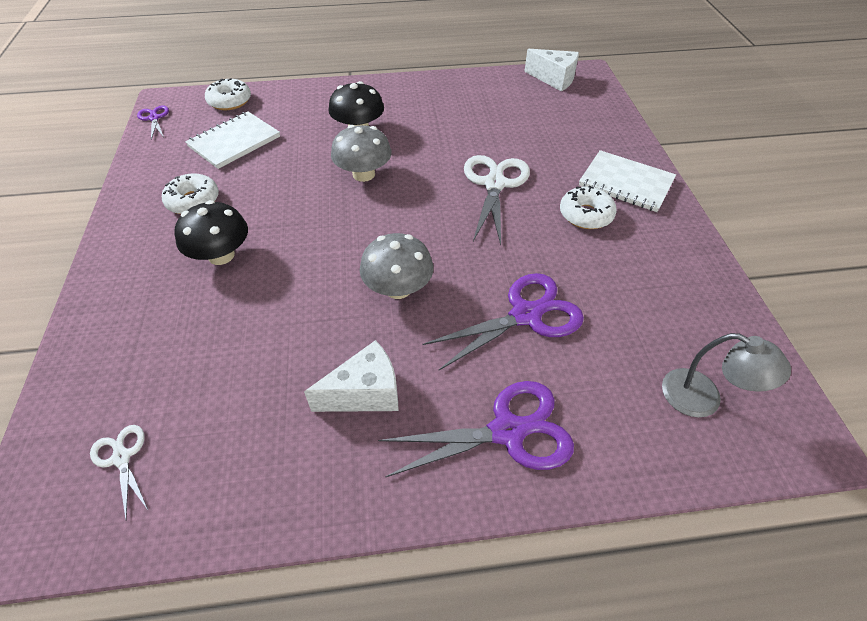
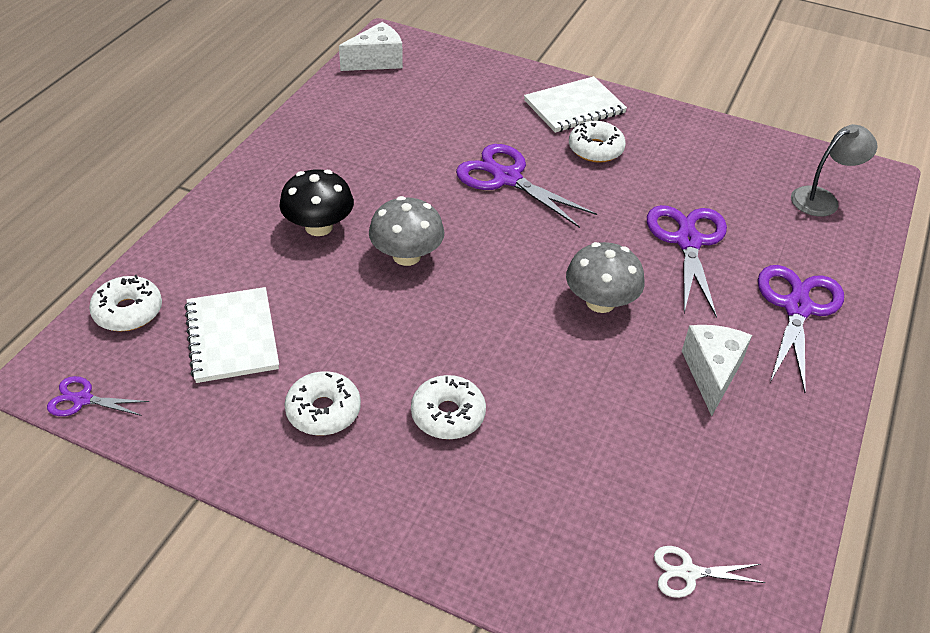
camera: 60 degrees left, 5 degrees down
black mushroom [174,200,248,265] -> white donut [411,375,486,439]
white scissors [464,155,530,245] -> purple scissors [456,144,597,228]

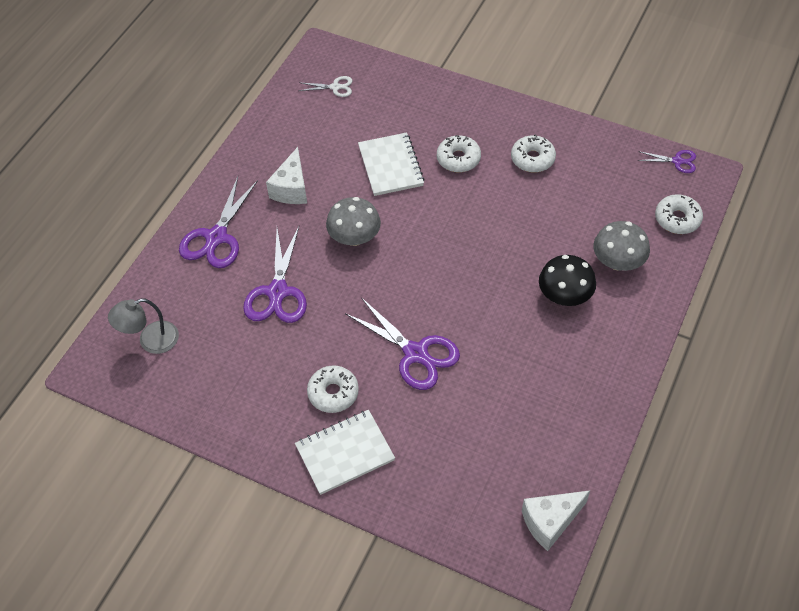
camera: 175 degrees left, 10 degrees up
white notebook [184,287,279,383] -> white notebook moved to [358,132,425,196]
grey mushroom [369,196,445,266] -> grey mushroom moved to [593,221,650,271]

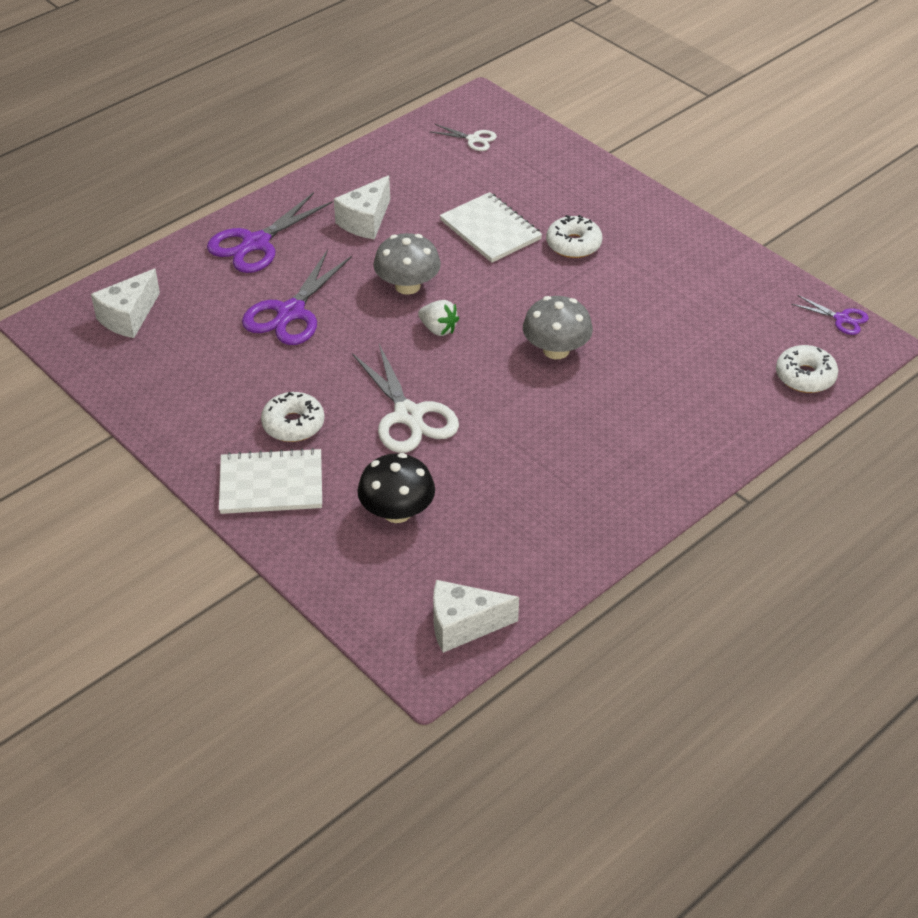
camera: 20 degrees right, 10 degrees down
grey lamp [108,298,179,354] -> white cheese [91,269,160,338]
purple scissors [345,297,460,390] -> white scissors [352,344,459,453]
white notebook [358,132,425,196] -> white notebook turned 45 degrees counterclockwise [440,192,542,263]
white donut [511,135,556,173] -> none
black mushroom [539,255,596,306] -> black mushroom moved to [357,453,435,523]
grey mushroom [593,221,650,271] -> grey mushroom moved to [523,296,593,359]
none -> white strawberry [418,300,459,336]

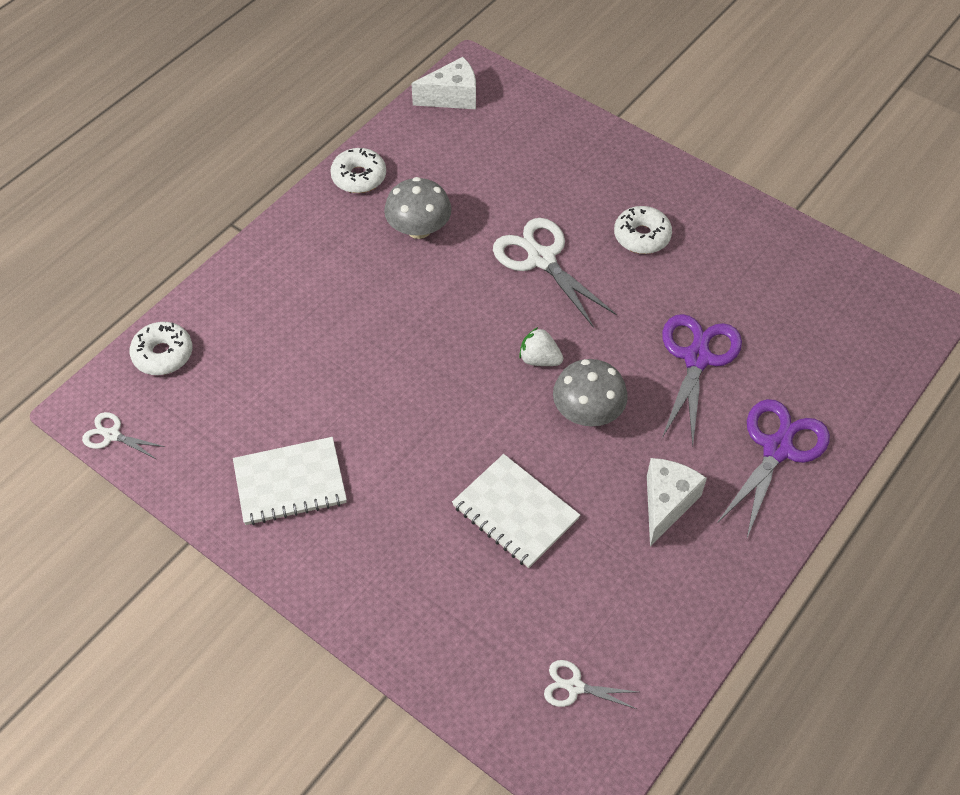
camera: 170 degrees right, 10 degrees up
white cheese [91,269,160,338] -> none
white notebook [219,448,322,514] -> white notebook moved to [233,437,347,525]
black mushroom [357,453,435,523] -> none
grey mushroom [523,296,593,359] -> grey mushroom moved to [384,177,452,239]
white donut [546,215,602,258] -> white donut moved to [330,148,386,193]
purple scissors [791,295,869,335] -> white scissors [82,412,165,459]

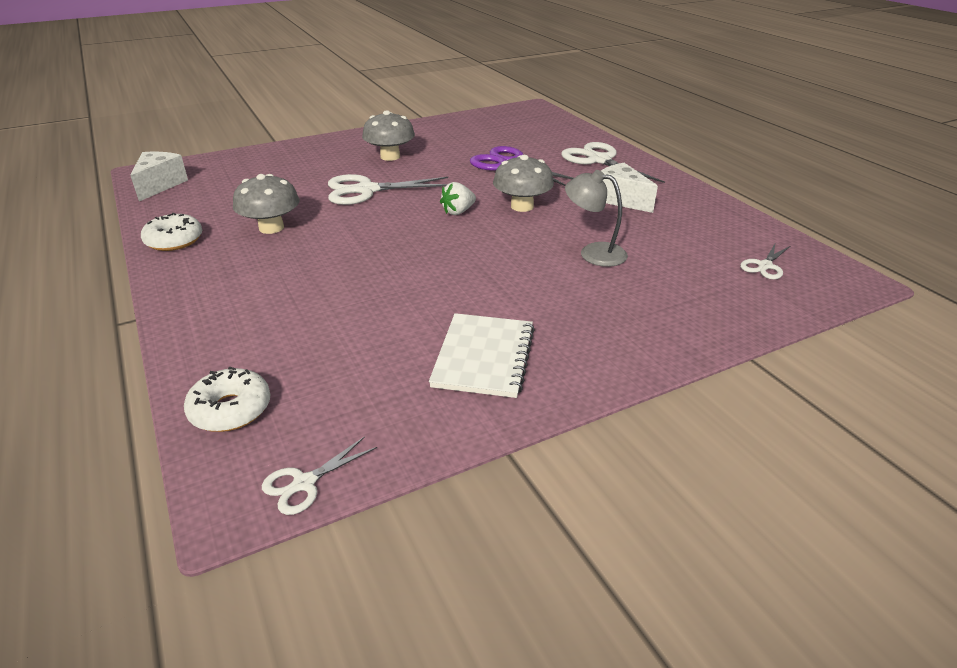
camera: 65 degrees left, 20 degrees down
white notebook [452,454,580,568] -> grey lamp [565,170,628,267]
white donut [614,206,672,254] -> grey mushroom [362,110,415,161]
purple scissors [717,399,830,538] -> white scissors [561,142,665,183]

